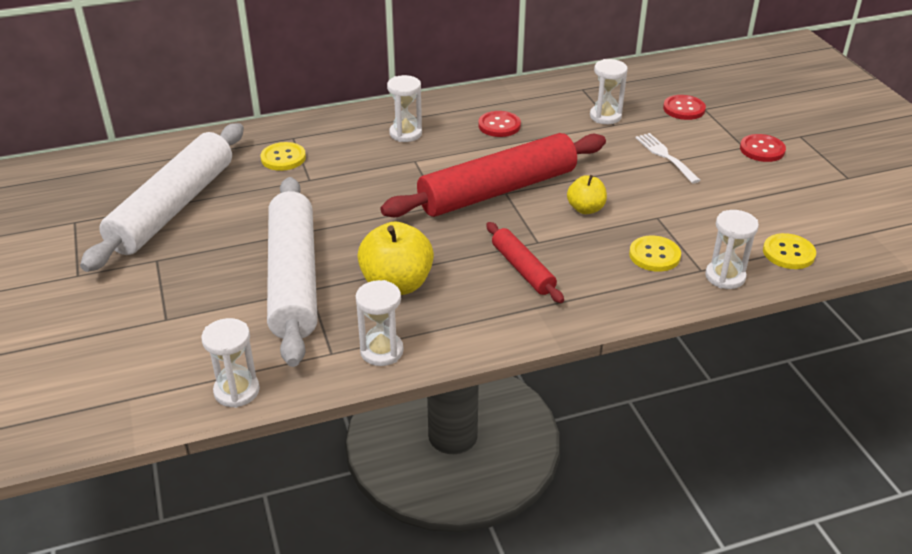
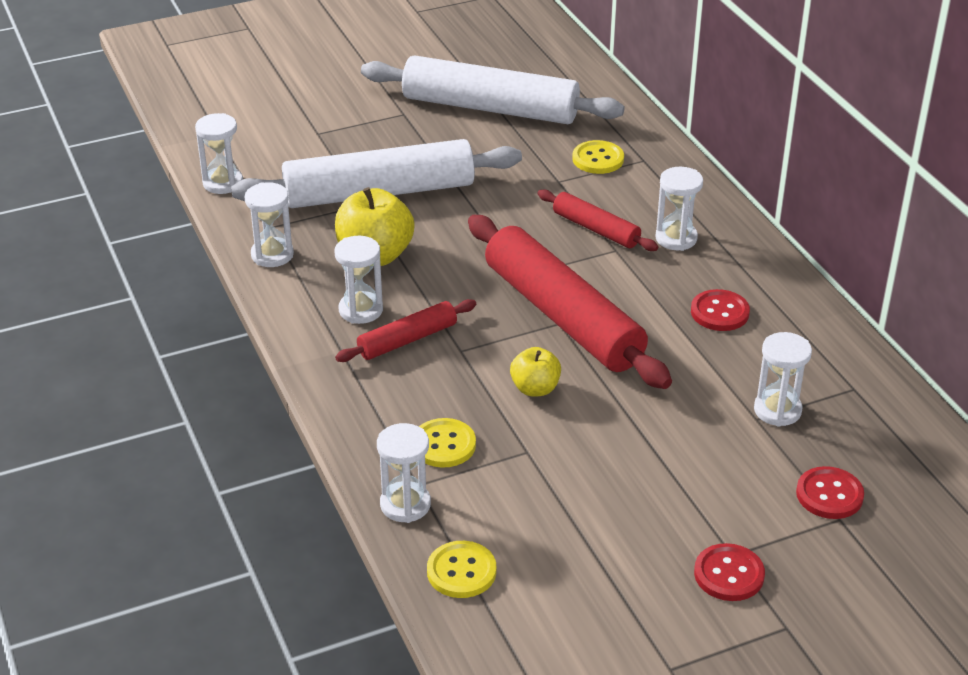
camera: 85 degrees right, 0 degrees up
white fork [635,133,701,184] -> none
none -> white hourglass [335,236,383,324]
none -> red rolling pin [538,190,658,251]

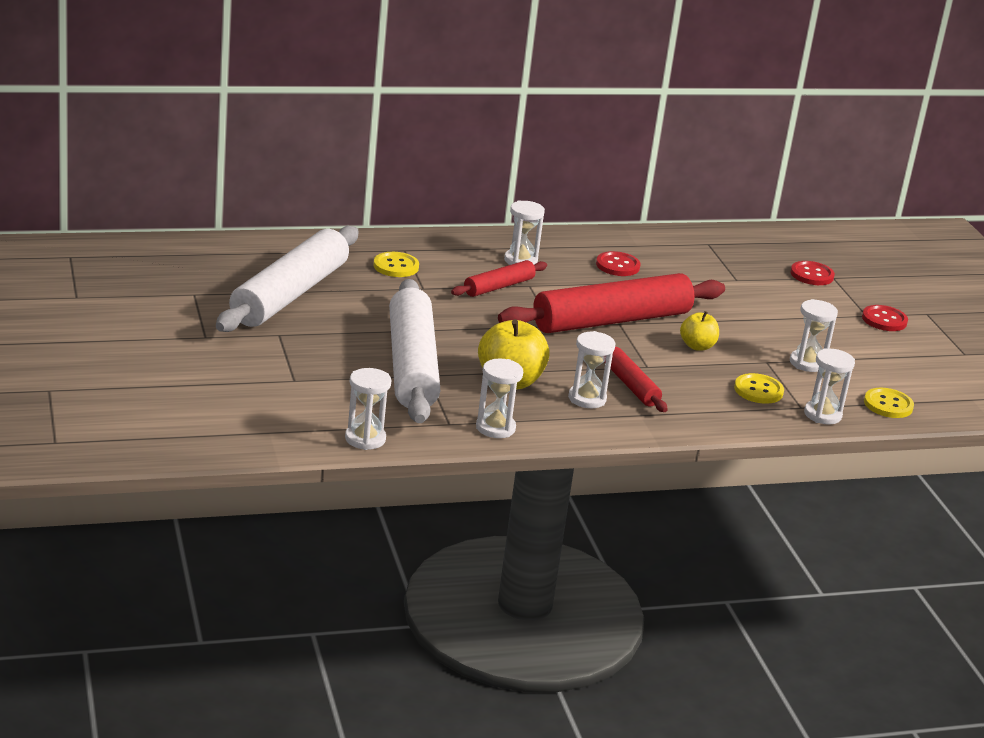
camera: 85 degrees left, 10 degrees down
white hourglass [754,332,812,427] -> white hourglass moved to [790,299,838,372]

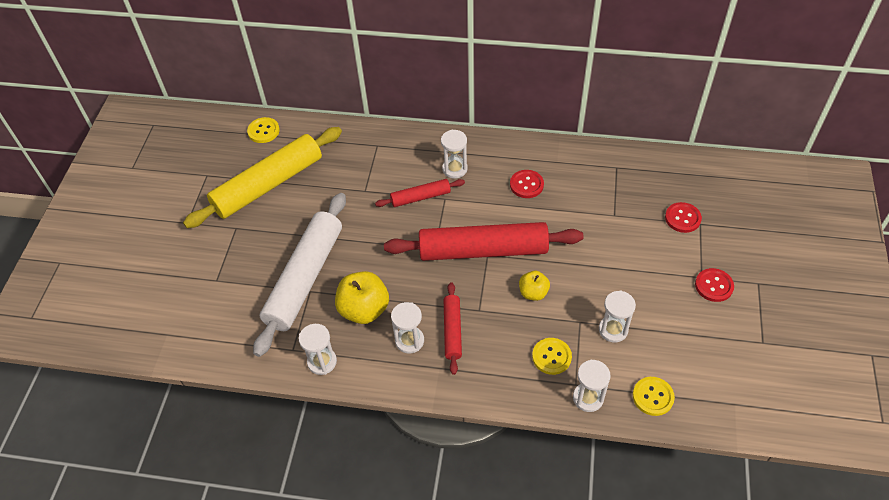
camera: 30 degrees right, 25 degrees up
white rolling pin [216,226,359,332] -> yellow rolling pin [183,127,342,228]
white hourglass [345,368,391,450] -> none
yellow button [373,252,419,277] -> yellow button moved to [247,117,280,143]

